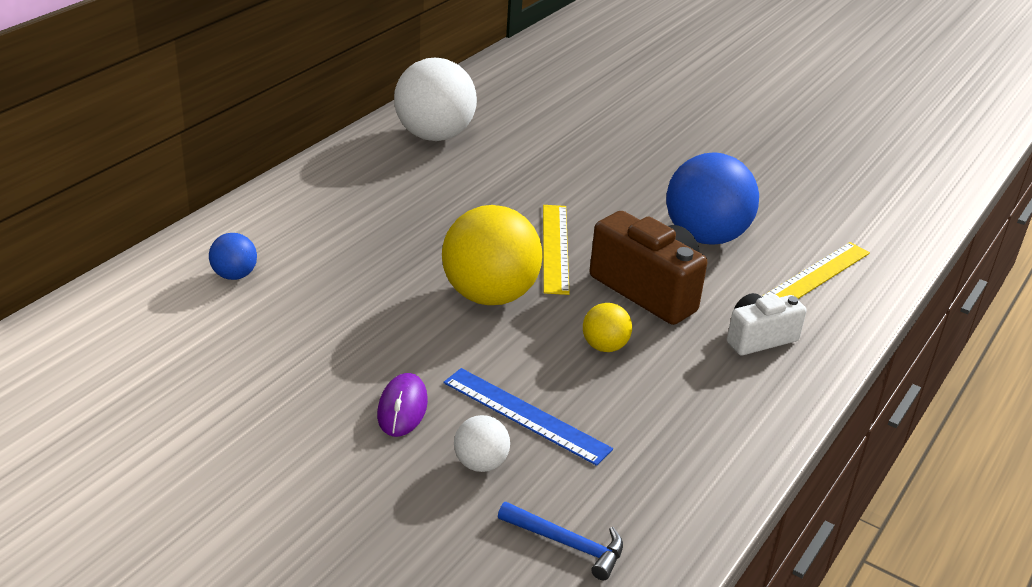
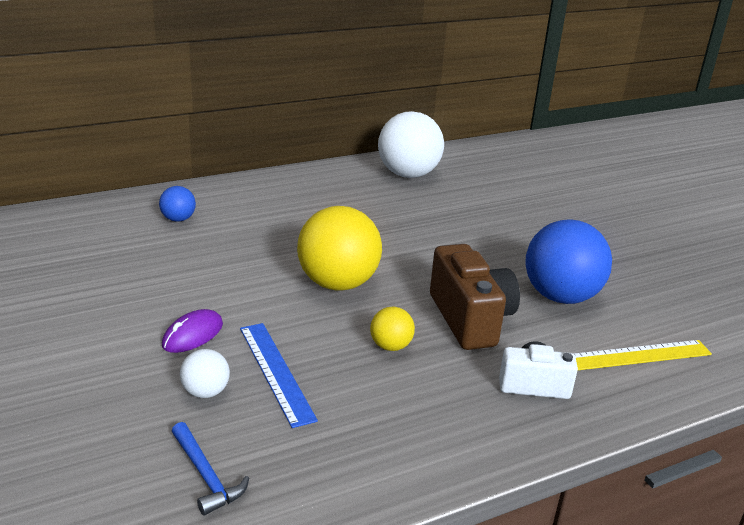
camera: 30 degrees right, 5 degrees down
yellow ruler [543,205,570,295] -> none

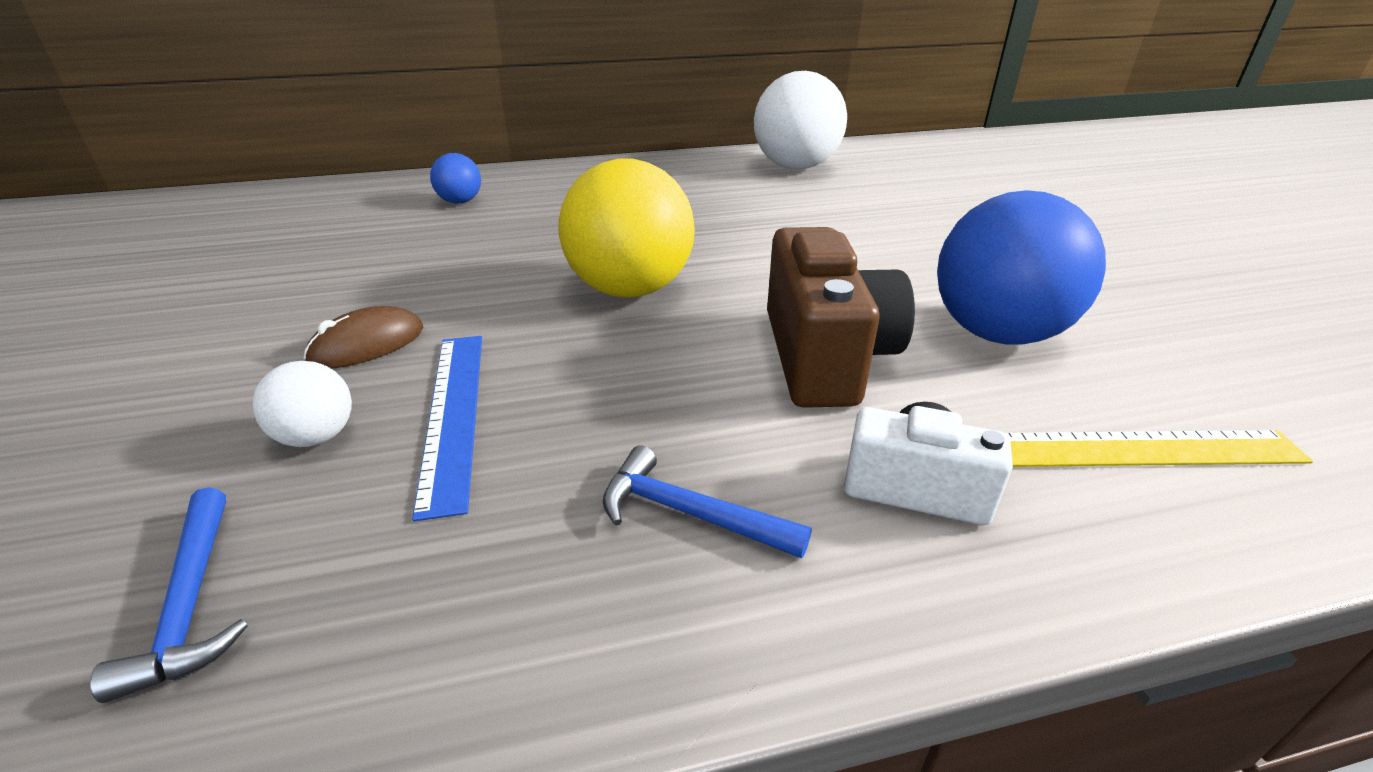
camera: 15 degrees right, 5 degrees up
purple mouse [162,309,223,353] -> brown mouse [304,306,423,368]
yellow ball [370,307,415,351] -> none
none -> blue hammer [603,445,812,559]

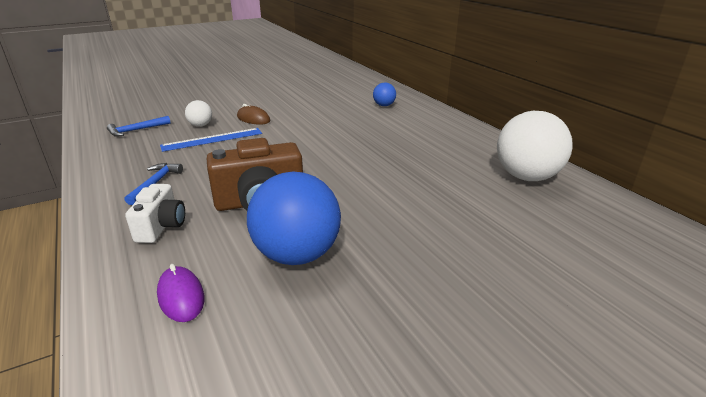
camera: 75 degrees right, 5 degrees down
yellow ball [558,159,695,298] -> none
yellow ruler [1006,430,1313,467] -> purple mouse [157,264,205,322]

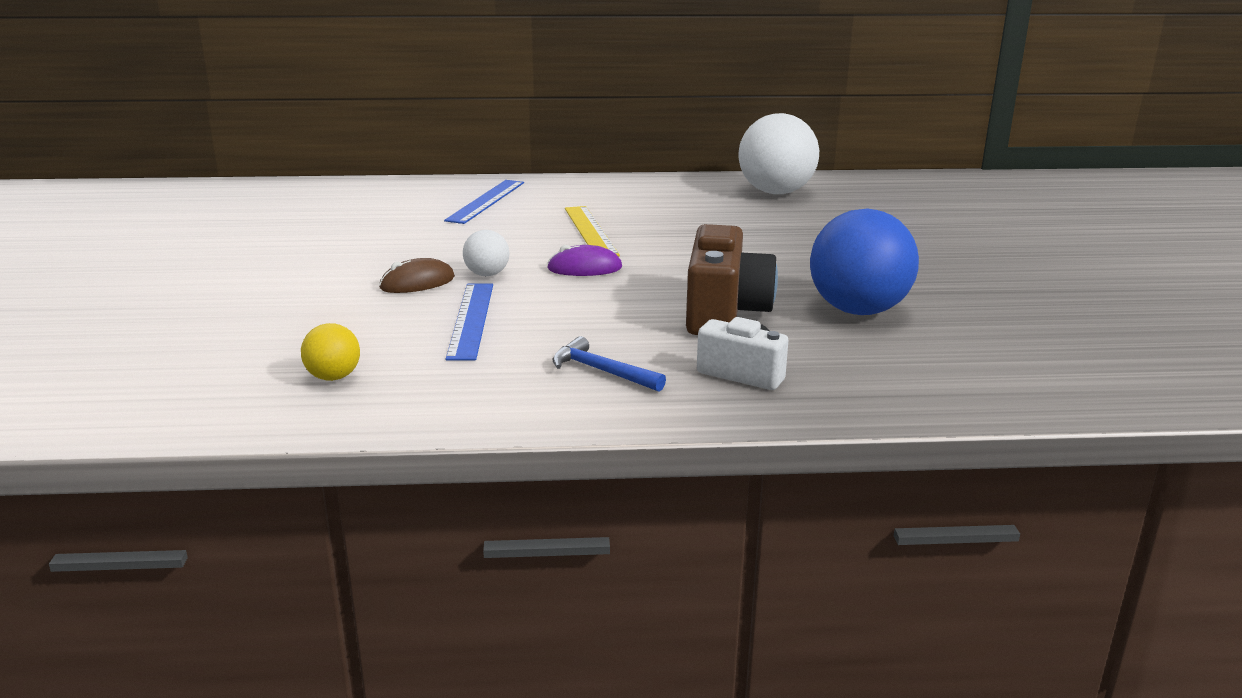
camera: 65 degrees left, 5 degrees down
blue hammer [107,116,171,137] -> yellow ball [301,323,360,381]
purple mouse [157,264,205,322] -> purple mouse moved to [547,245,622,276]
white ball [185,100,212,127] -> white ball moved to [463,230,509,276]
blue ball [373,82,396,106] -> blue ruler [444,180,524,224]
none -> yellow ruler [565,206,620,257]

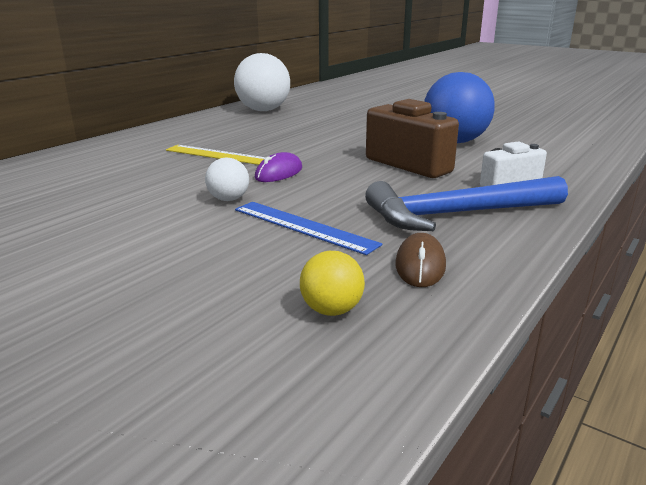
camera: 50 degrees left, 0 degrees up
brown mouse [379,258,455,293] -> brown mouse moved to [395,233,446,287]
blue ruler [444,180,524,224] -> none
blue hammer [553,336,666,392] -> blue hammer [365,176,568,231], size x1.99

